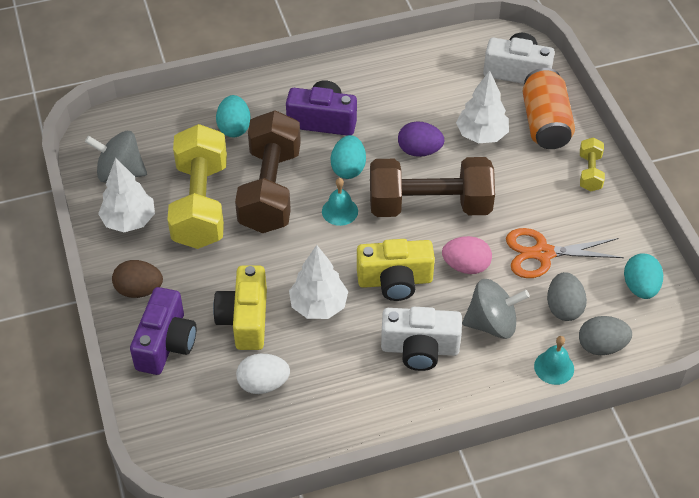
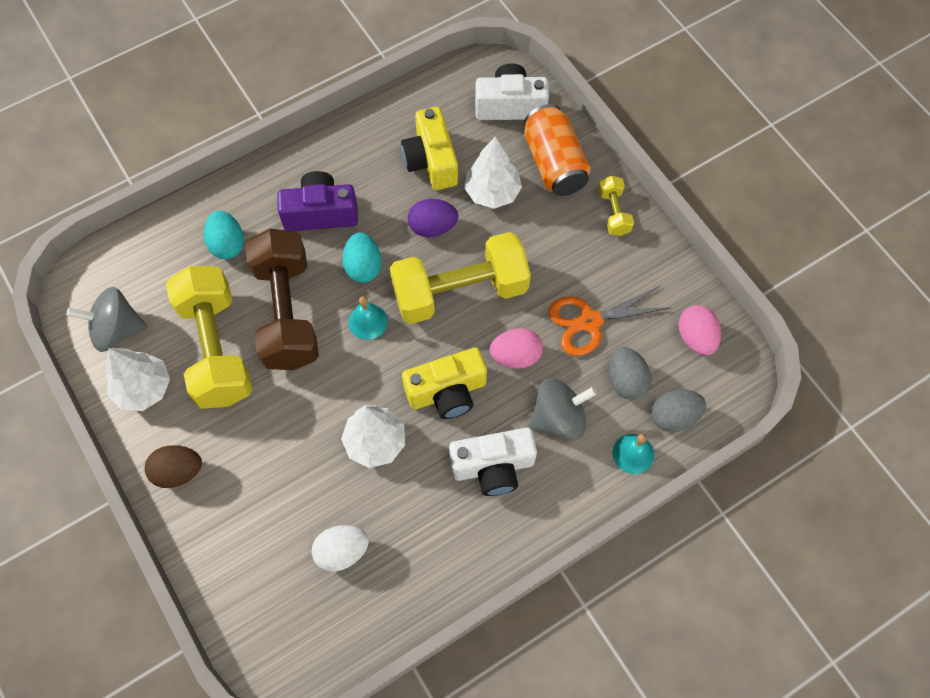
camera: 15 degrees left, 15 degrees up
purple camera [130,287,196,375] -> none
yellow camera [213,266,267,350] -> yellow camera moved to [401,107,458,190]
brown dumbbell [370,157,495,217] -> yellow dumbbell [390,232,531,324]
turquoise egg [624,253,663,299] -> pink egg [678,305,721,355]

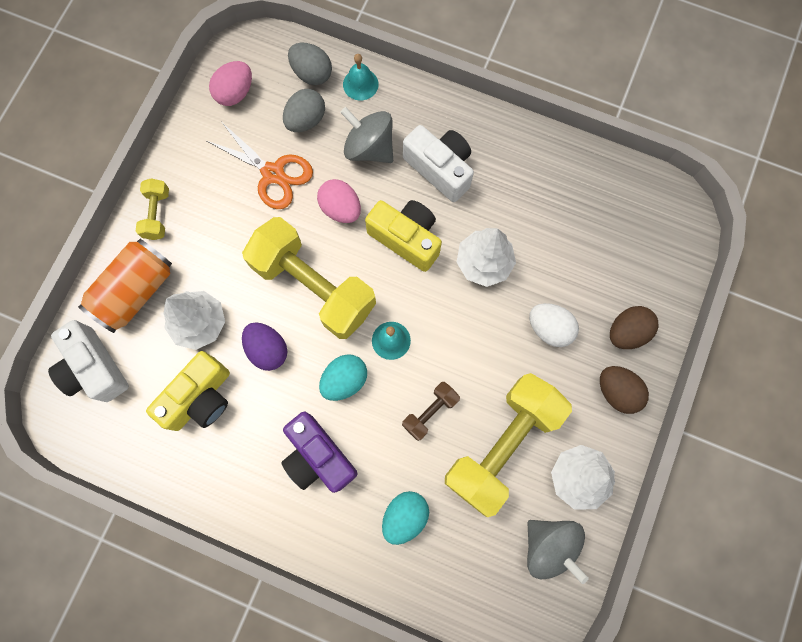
camera: 125 degrees left, 10 degrees up
brown dumbbell [245,228,319,370] -> brown dumbbell [402,382,460,441], size x0.45
white egg [312,525,369,572] -> white egg moved to [529,303,579,347]
yellow dumbbell [598,176,634,236] -> yellow dumbbell turned 45 degrees counterclockwise [136,178,169,240]
none -> brown egg [610,306,658,349]

